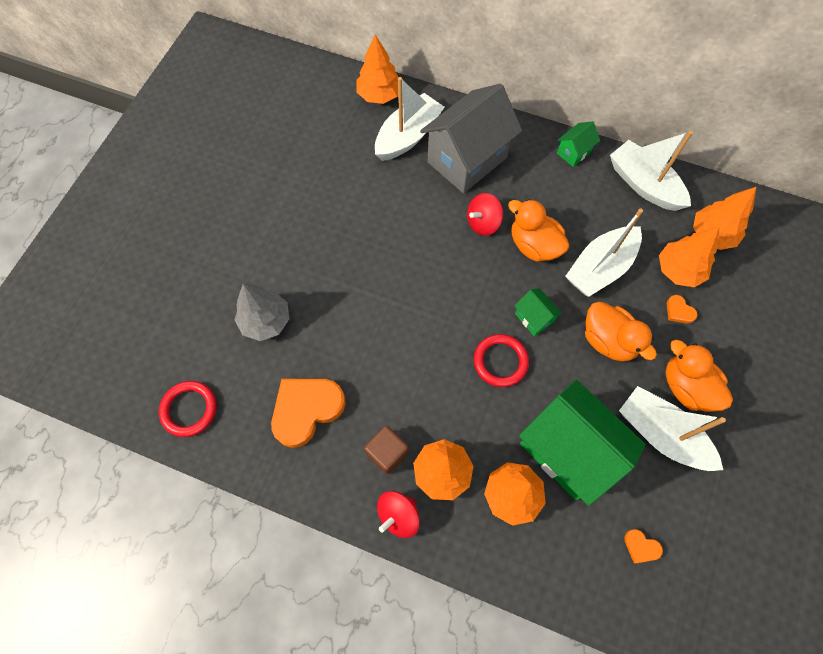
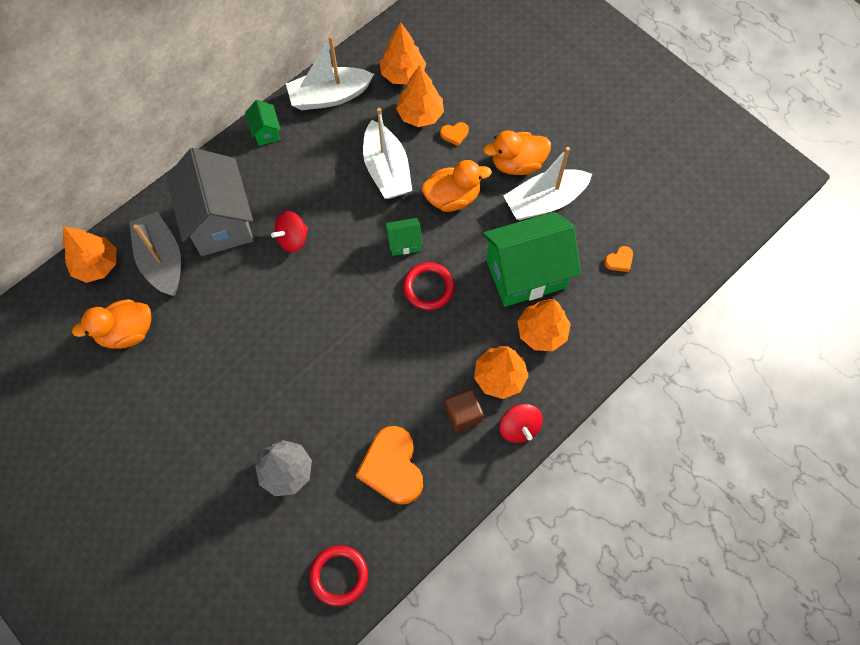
camera: 65 degrees left, 0 degrees up
white boat [375,77,445,161] -> grey boat [129,211,181,296]
red spinning top [467,193,503,236] -> red spinning top turned 60 degrees clockwise [271,211,308,253]
orange duck [508,199,570,262] -> orange duck moved to [72,299,151,349]

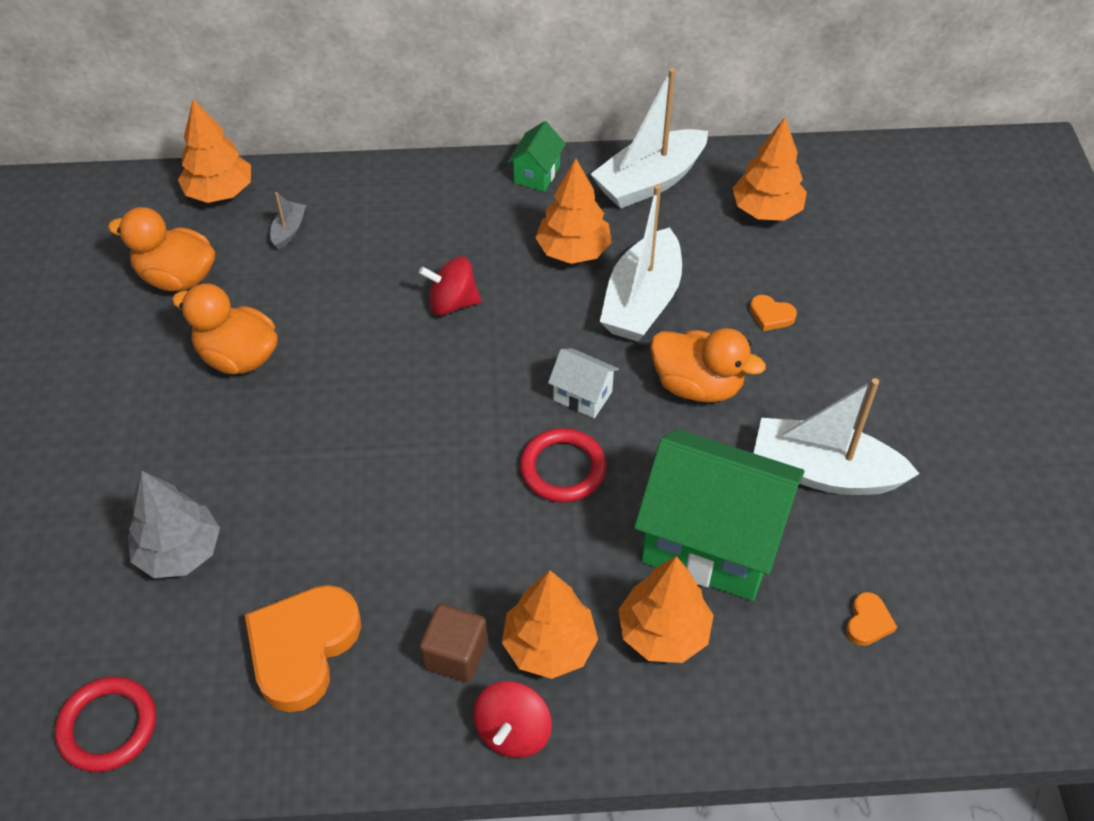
camera: 40 degrees right, 15 degrees down
grey boat [129,211,181,296] -> grey boat [270,192,306,250], size x0.43
grey house [166,148,254,256] -> none
white boat [286,35,374,110] -> white boat turned 60 degrees counterclockwise [591,68,708,209]
green house [385,218,423,256] -> white house [548,348,619,418]
orange tree [396,65,444,127] -> orange tree moved to [535,159,612,264]
orange duck [483,130,551,175] -> orange duck moved to [172,283,277,374]
orange heart [605,246,633,272] -> orange heart turned 75 degrees counterclockwise [846,592,897,646]

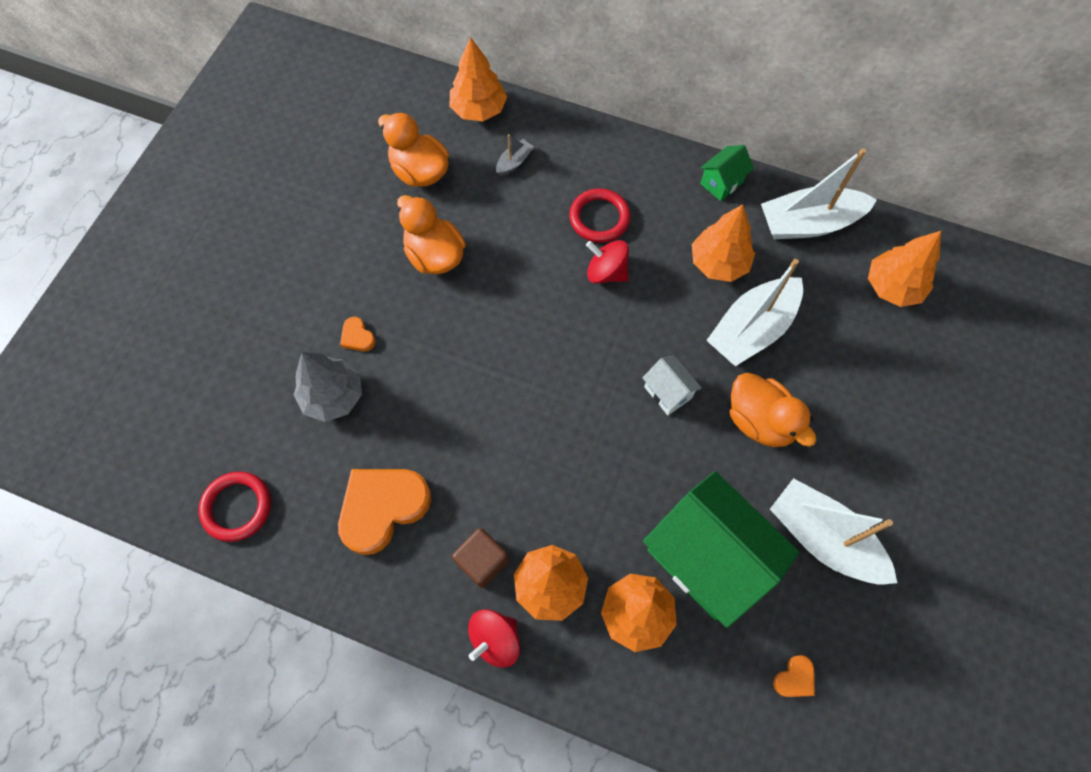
camera: 25 degrees right, 15 degrees up
red ring [520,428,606,502] -> red ring moved to [569,188,631,243]
orange heart [750,295,797,331] -> orange heart moved to [340,317,375,351]

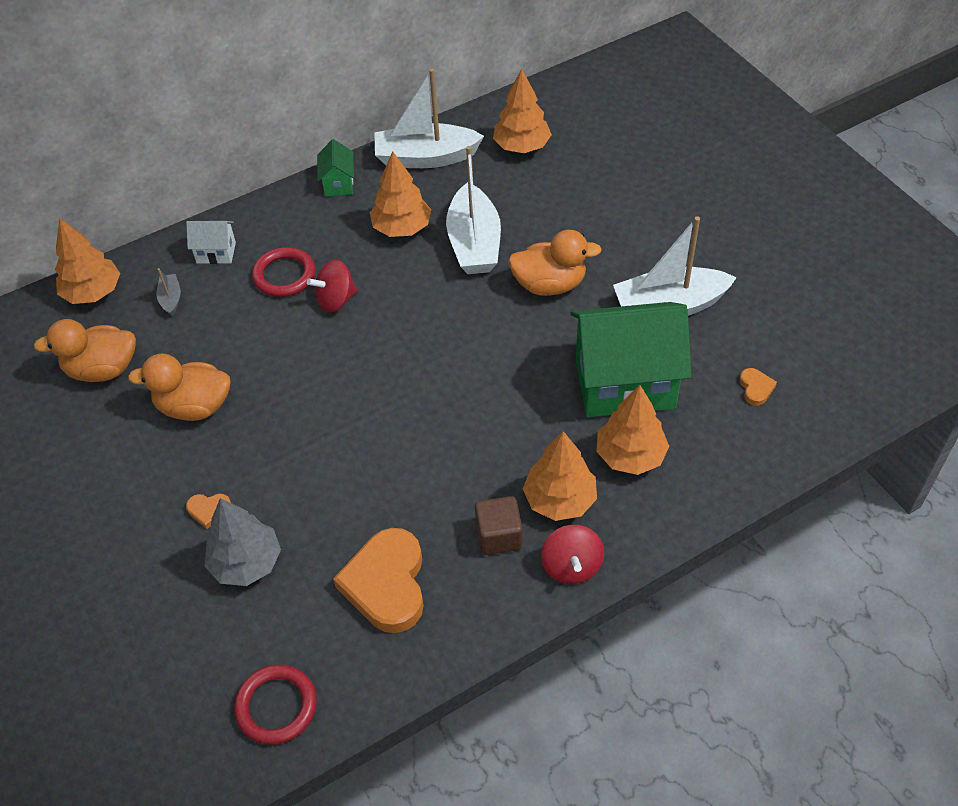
camera: 50 degrees left, 15 degrees down
white house [642,356,702,415] -> white house moved to [186,221,236,264]
white boat [761,148,877,239] -> white boat turned 60 degrees clockwise [375,68,484,168]

